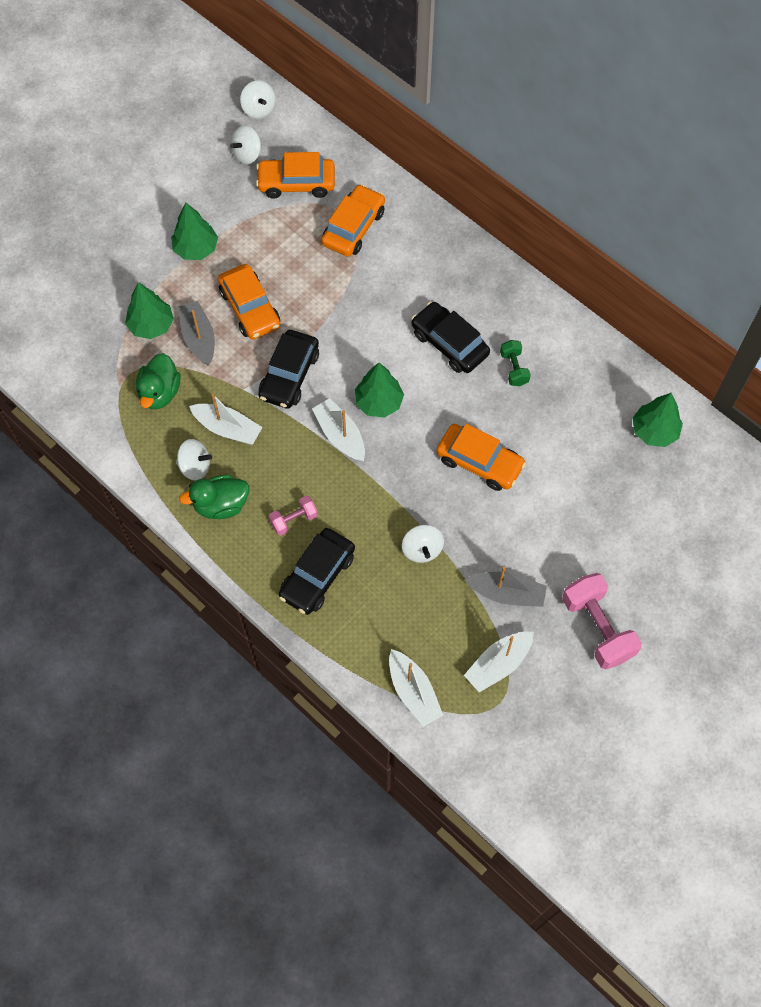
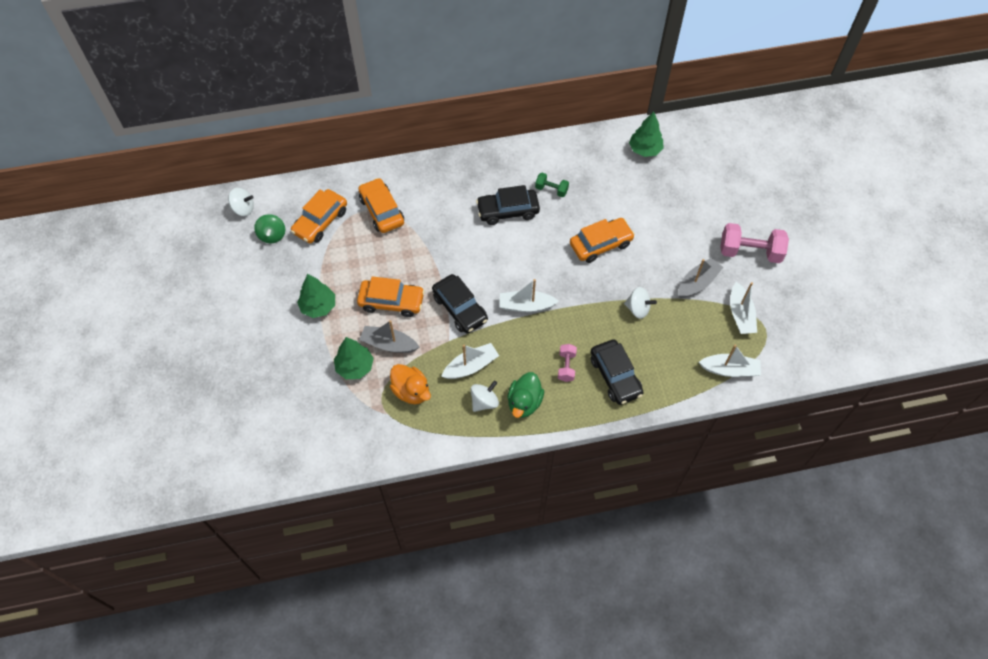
camera: 55 degrees left, 5 degrees down
green duck [136,353,180,409] -> orange duck [390,364,431,404]
white spinning top [230,125,261,164] -> green spinning top [254,214,285,243]
green tree [355,363,404,418] -> none

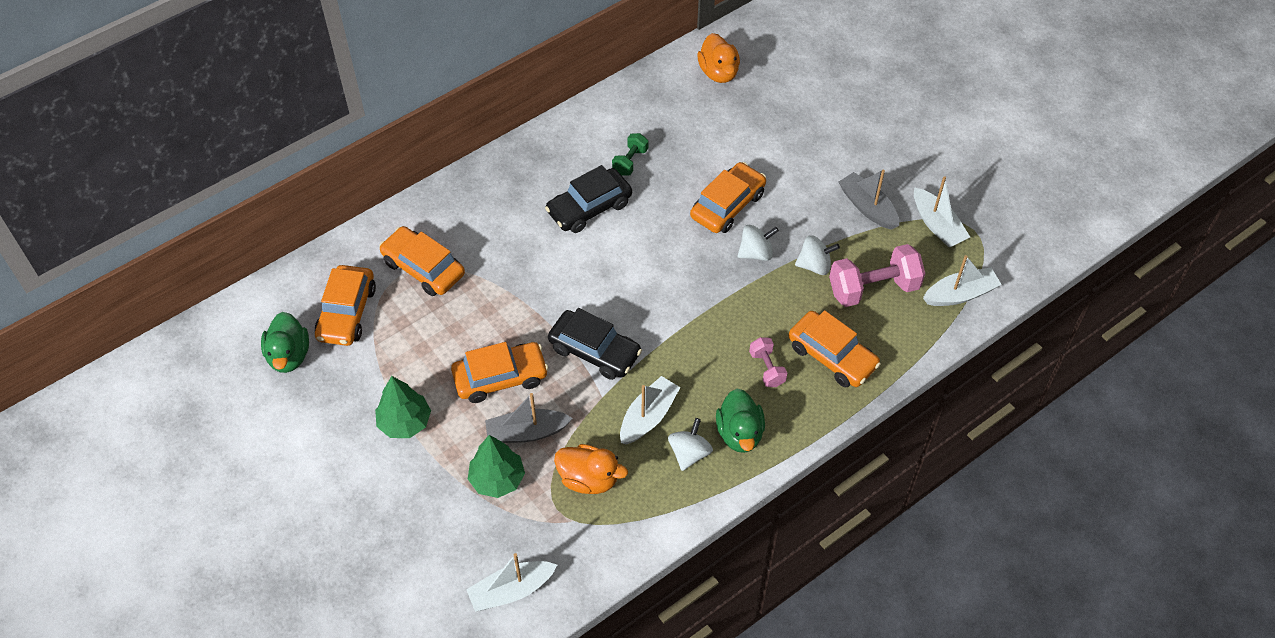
camera: 25 degrees left, 5 degrees down
white spinning top [228,188,254,216] -> white spinning top moved to [738,225,779,261]
green spinning top [254,214,285,243] -> green duck [261,312,309,373]
white boat [500,279,559,313] -> white boat moved to [466,553,557,612]
green dumbbell [535,173,569,197] -> green dumbbell turned 60 degrees counterclockwise [612,133,648,176]
black car [591,339,644,405] -> orange car [788,310,881,387]
green tree [629,112,664,157] -> orange duck [697,33,740,83]
grey boat [678,258,723,298] -> grey boat turned 60 degrees counterclockwise [838,170,899,230]
pink dumbbell [720,223,789,263] -> pink dumbbell moved to [829,244,925,307]

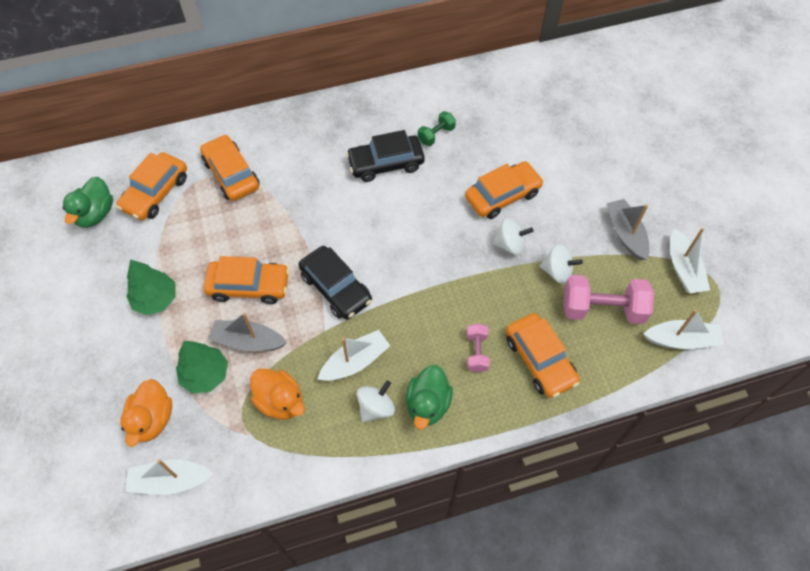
camera: 20 degrees right, 5 degrees up
orange duck [697,33,740,83] -> orange duck moved to [120,379,172,447]

